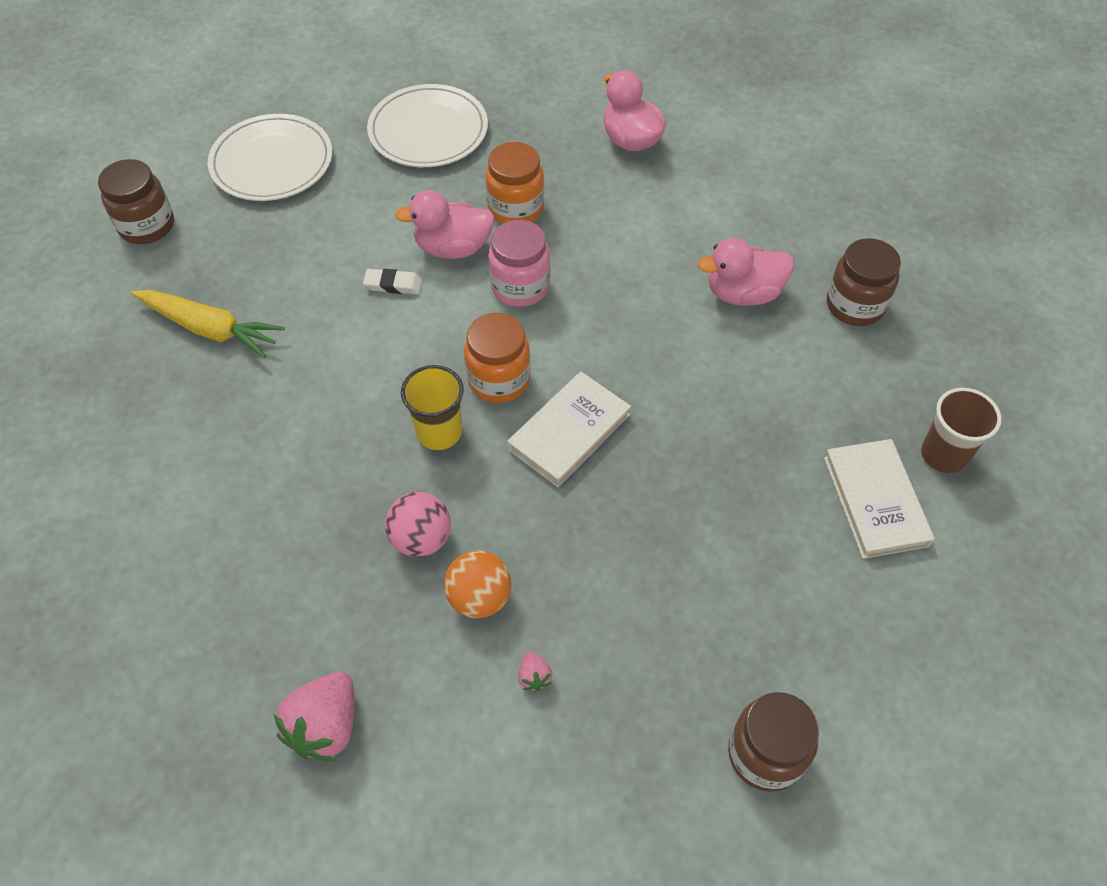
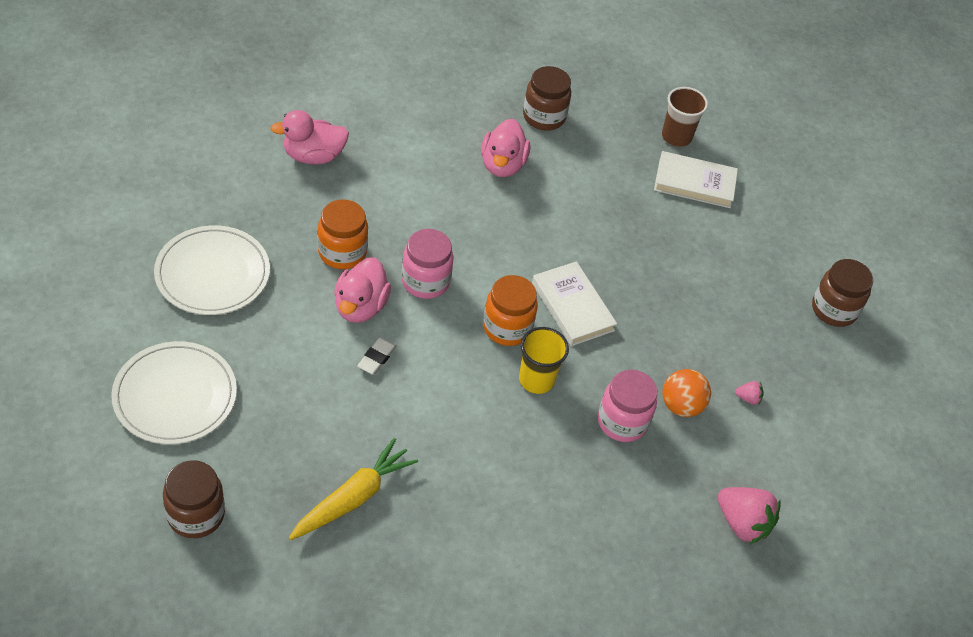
camera: 75 degrees left, 5 degrees down
pink ball [385,492,451,557] -> pink jar [598,370,657,442]

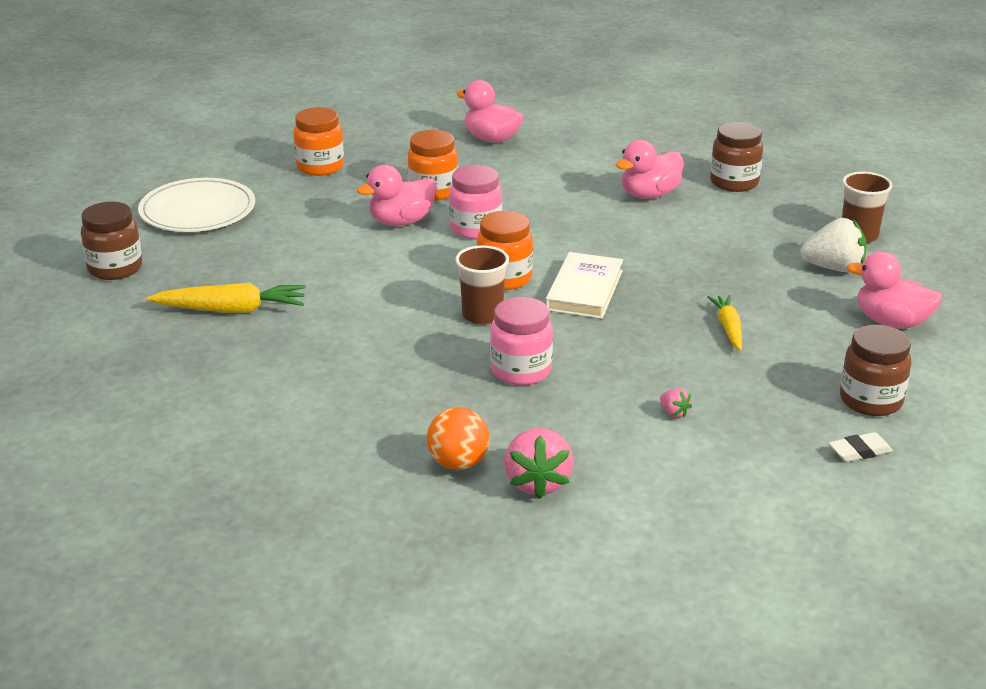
camera: 50 degrees right, 20 degrees down
white plate [154,225,270,315] -> orange jar [293,107,344,176]
white eraser [357,337,397,374] -> white eraser moved to [829,432,893,462]
yellow cup [519,327,569,394] -> brown cup [455,245,509,325]
white book [654,151,738,208] -> white strawberry [800,218,867,272]
orange ball [662,369,711,417] -> orange ball moved to [427,407,489,470]
none -> yellow carrot [707,295,742,351]
none -> pink duck [847,252,942,329]

